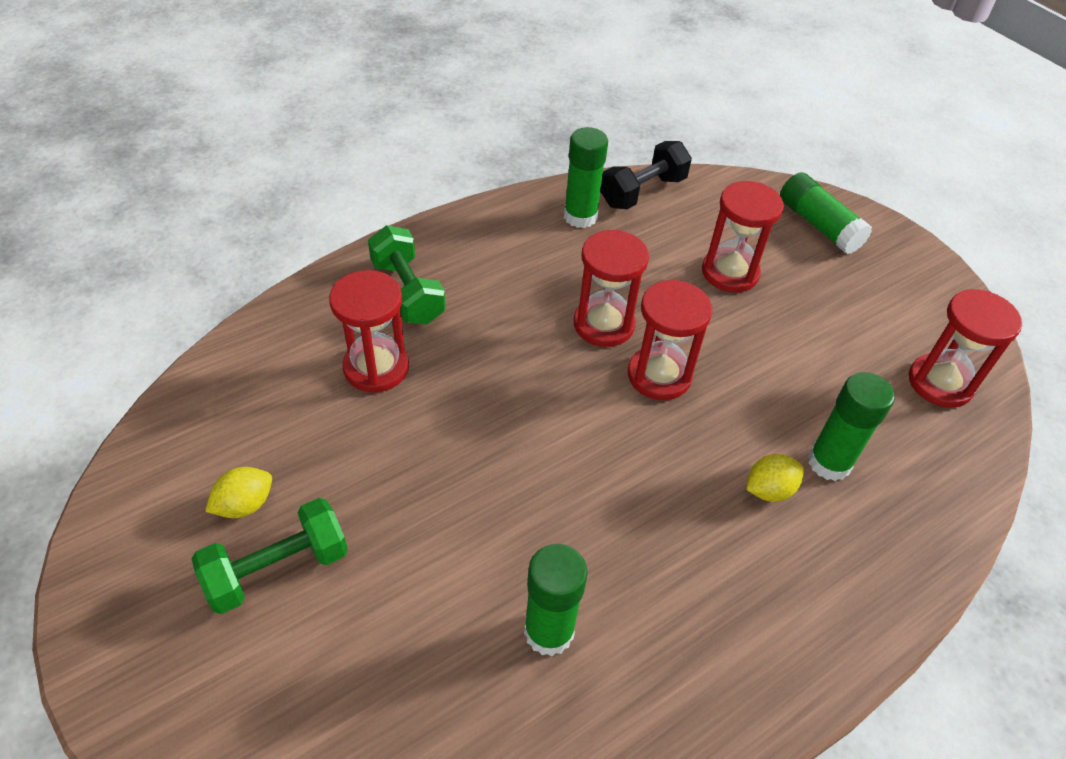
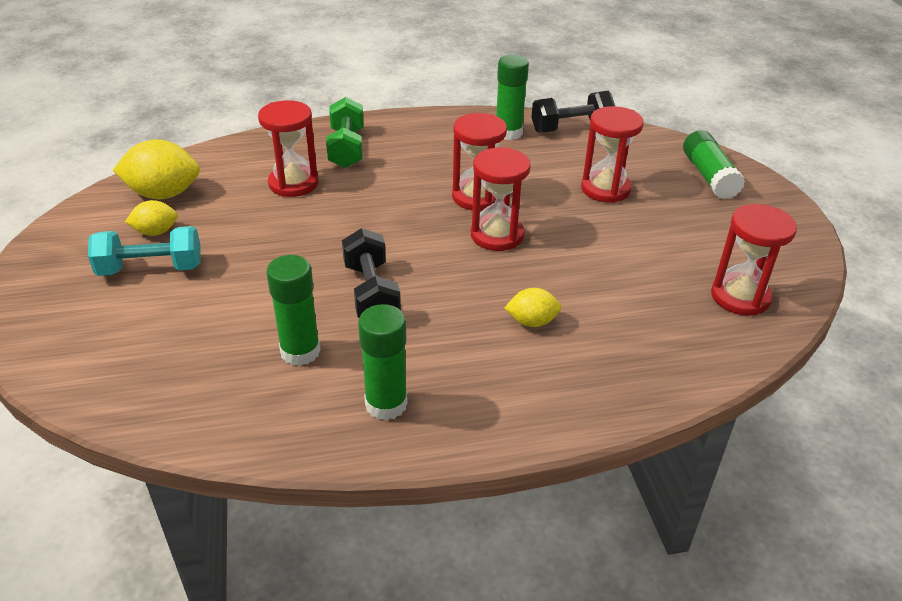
camera: 25 degrees right, 10 degrees down
green dumbbell [192,498,348,614] -> turquoise dumbbell [88,226,201,276]
green glue stick [808,372,895,481] -> green glue stick moved to [358,304,408,420]
none -> yellow lemon [113,139,200,199]
none -> black dumbbell [342,228,401,318]

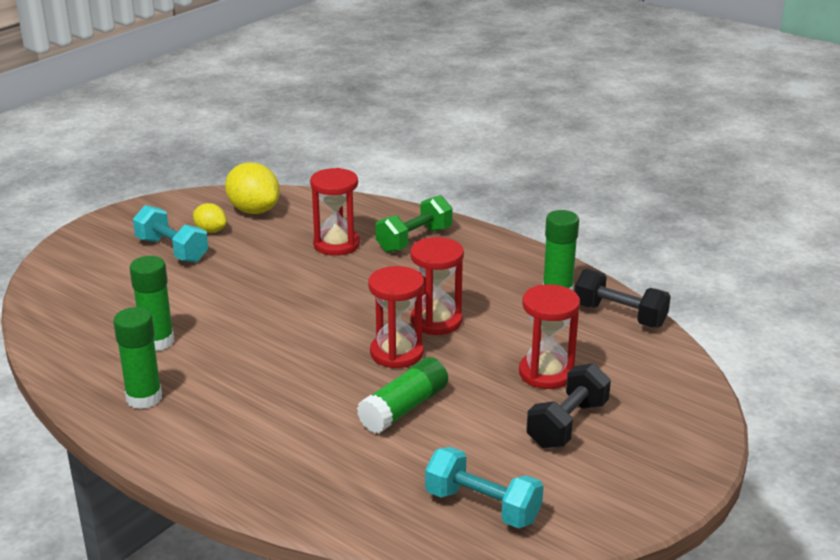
camera: 50 degrees right, 10 degrees down
black dumbbell [342,228,401,318] -> black dumbbell moved to [526,363,611,448]
yellow lemon [504,288,561,327] -> none
green glue stick [683,130,745,199] -> green glue stick moved to [357,357,448,433]
red hourglass [711,204,797,316] -> turquoise dumbbell [425,447,543,528]

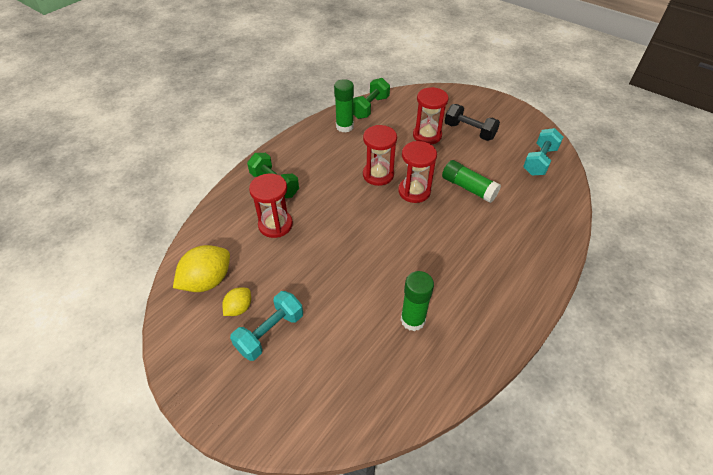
camera: 90 degrees left, 20 degrees up
green glue stick [113,307,162,409] -> none
black dumbbell [575,269,671,328] -> green dumbbell [353,78,390,119]

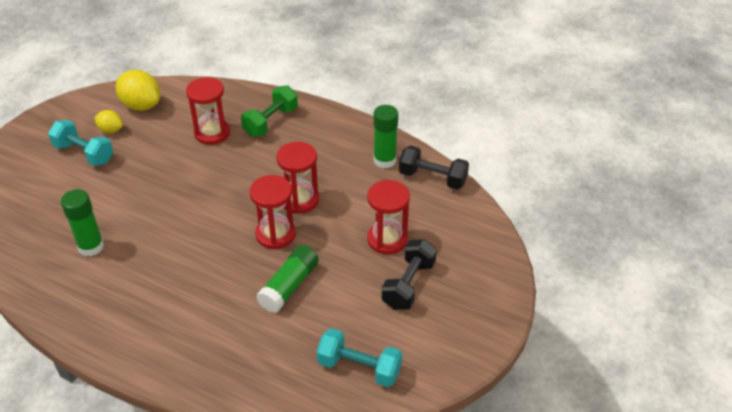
camera: 80 degrees right, 5 degrees down
green dumbbell [353,78,390,119] -> black dumbbell [399,145,469,190]

